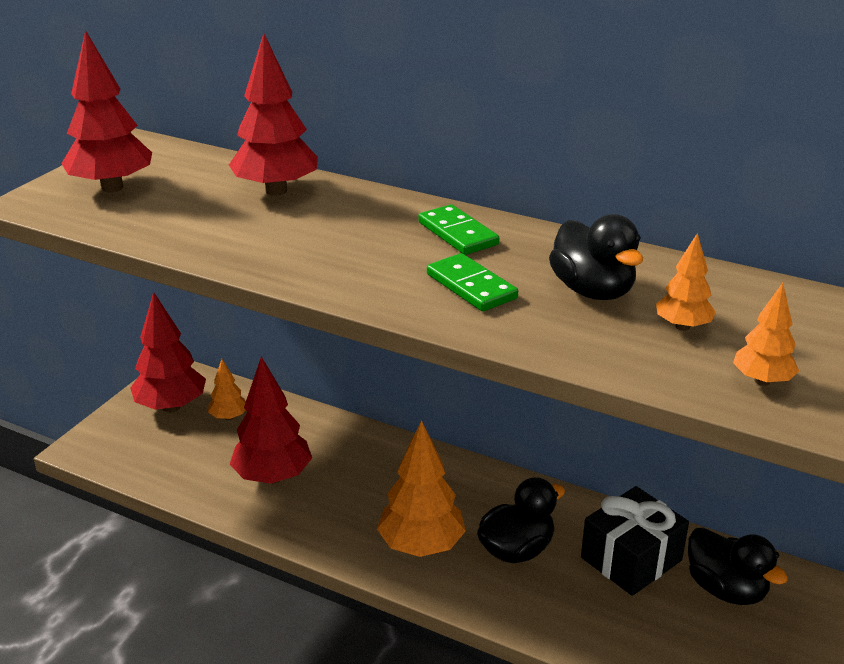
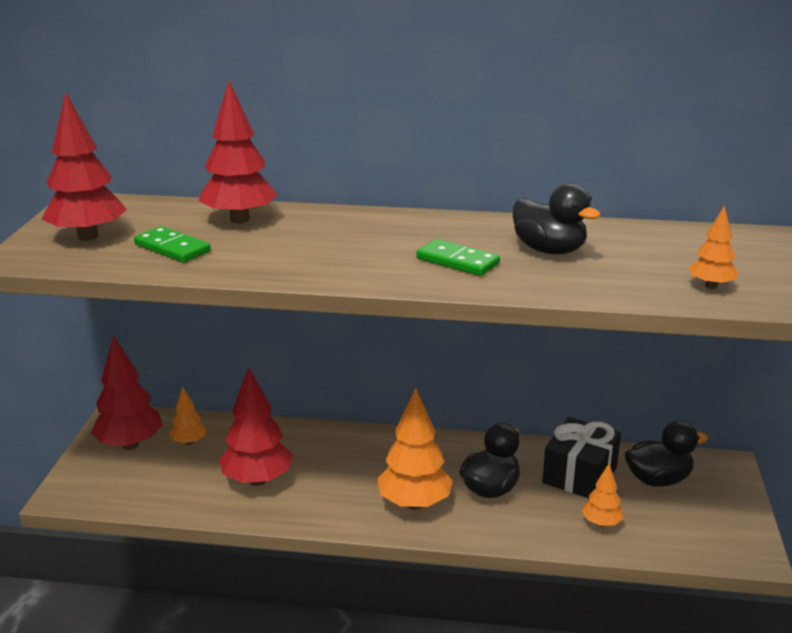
camera: 20 degrees left, 5 degrees down
green domino [418,204,499,255] -> green domino moved to [134,226,211,263]
orange tree [656,233,716,331] -> orange tree moved to [582,464,624,527]
black duck [688,527,788,605] -> black duck turned 45 degrees counterclockwise [625,420,708,487]

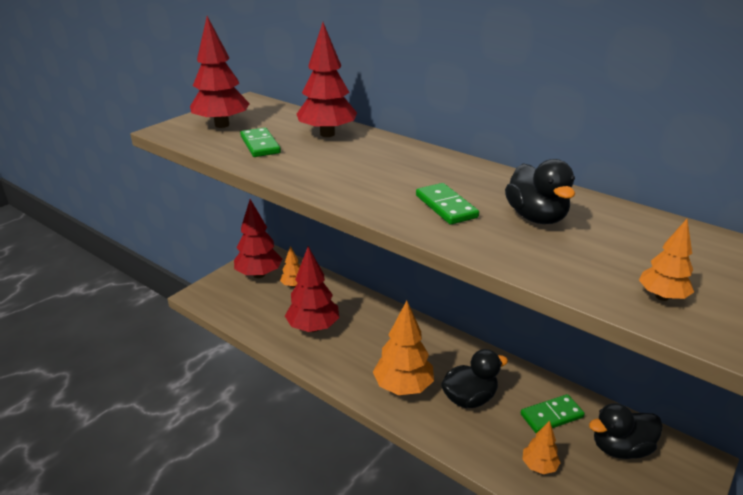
camera: 30 degrees right, 5 degrees up
black gift [542,417,621,498] -> green domino [521,394,585,433]
black duck [625,420,708,487] -> black duck turned 150 degrees clockwise [589,403,663,459]

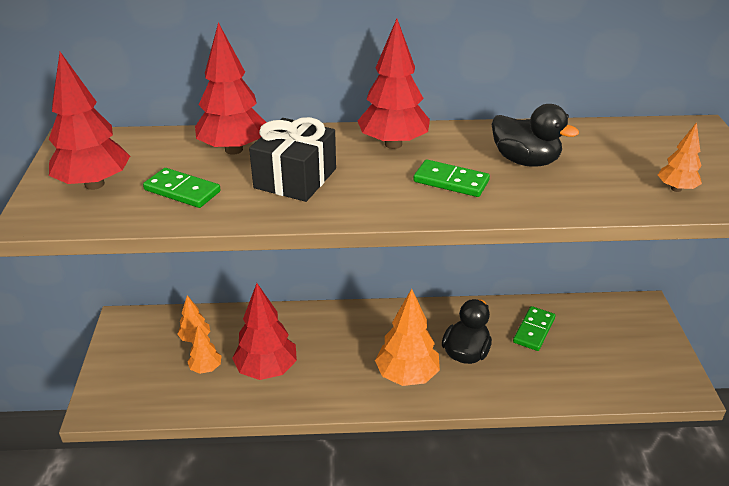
camera: 40 degrees left, 5 degrees up
red tree [234,199,282,278] -> red tree moved to [358,19,430,149]
orange tree [522,420,561,474] -> orange tree moved to [187,325,221,374]
black duck [589,403,663,459] -> none
none -> black gift [249,117,336,202]

